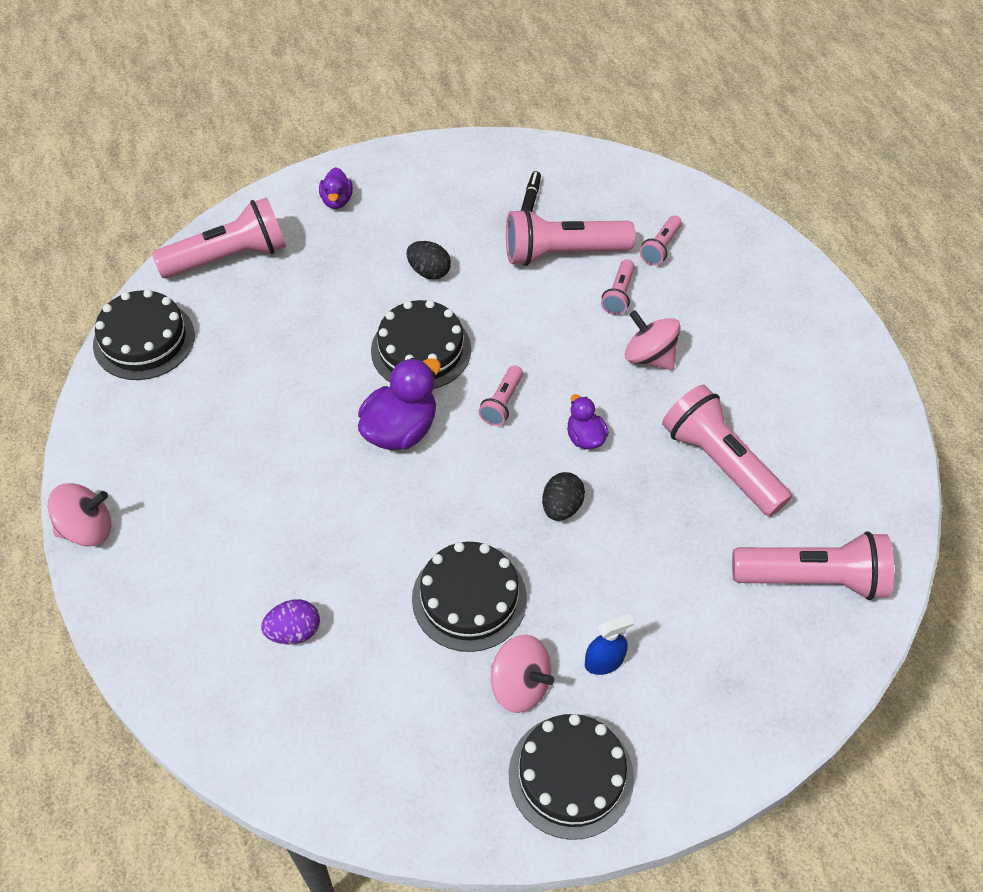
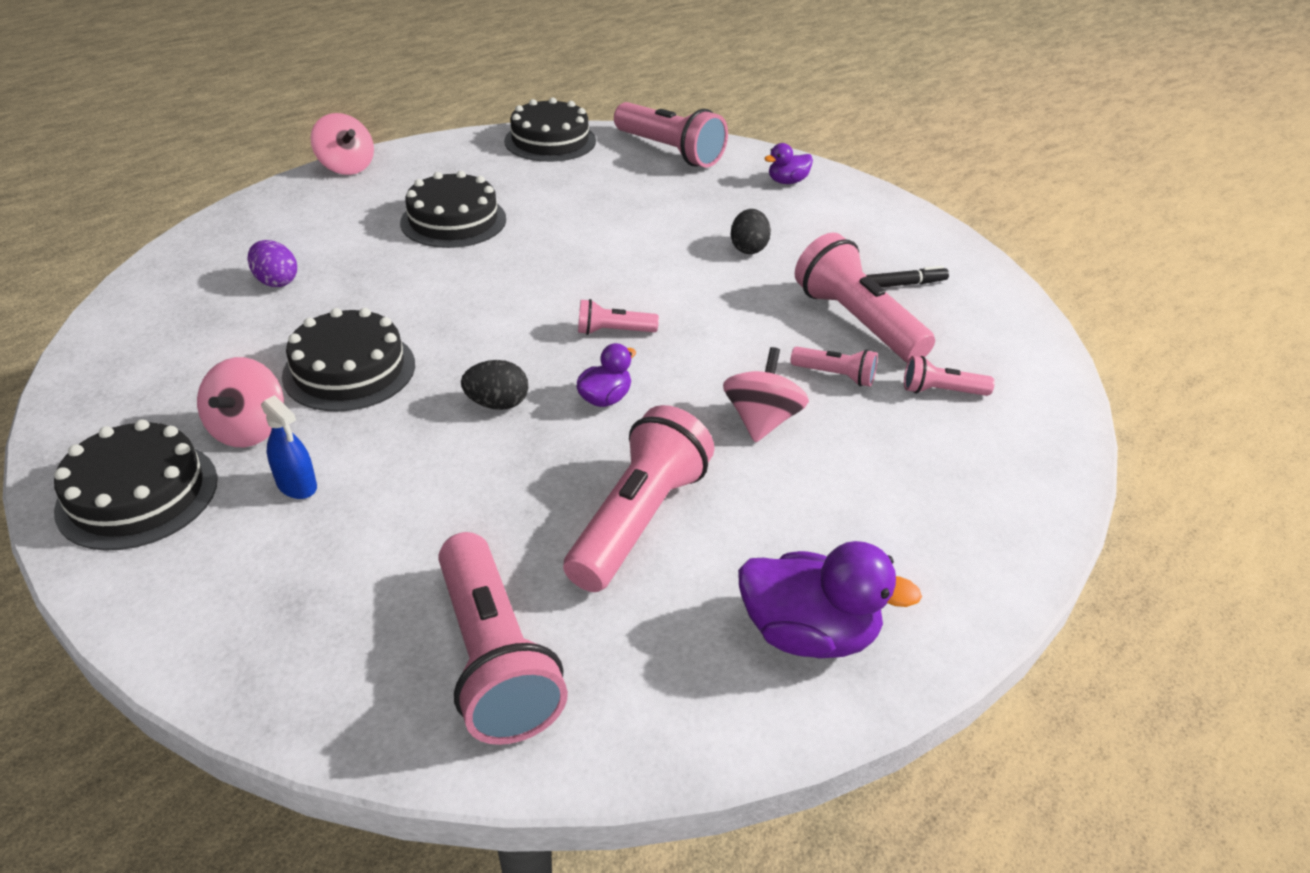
camera: 65 degrees right, 15 degrees down
purple duck [358,358,441,450] -> purple duck moved to [738,541,922,658]
black cake [371,300,471,389] -> black cake moved to [400,171,506,248]
pink flashlight [601,259,635,315] -> pink flashlight turned 150 degrees counterclockwise [791,347,878,387]

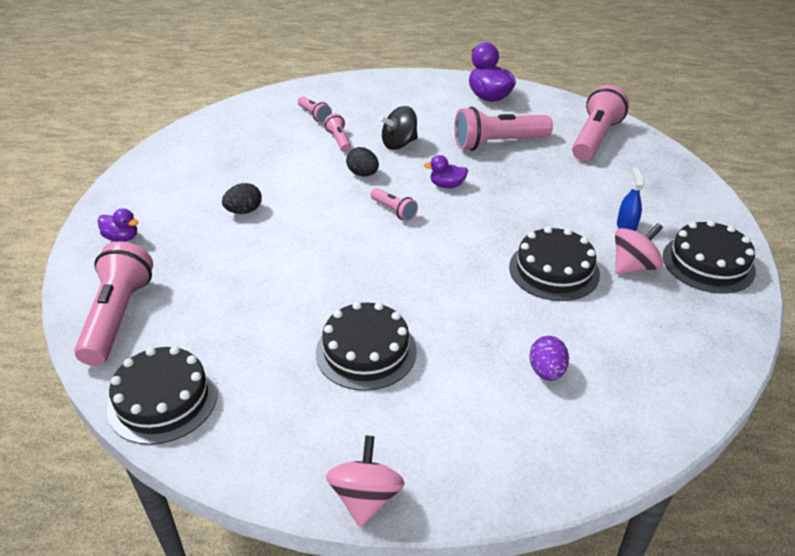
camera: 130 degrees left, 0 degrees up
black egg [461,360,528,410] -> black egg moved to [346,147,379,176]
pink spinning top [723,347,809,443] -> black spinning top [379,106,418,150]
pink flashlight [795,233,935,363] -> none
black marker [867,266,949,287] -> none

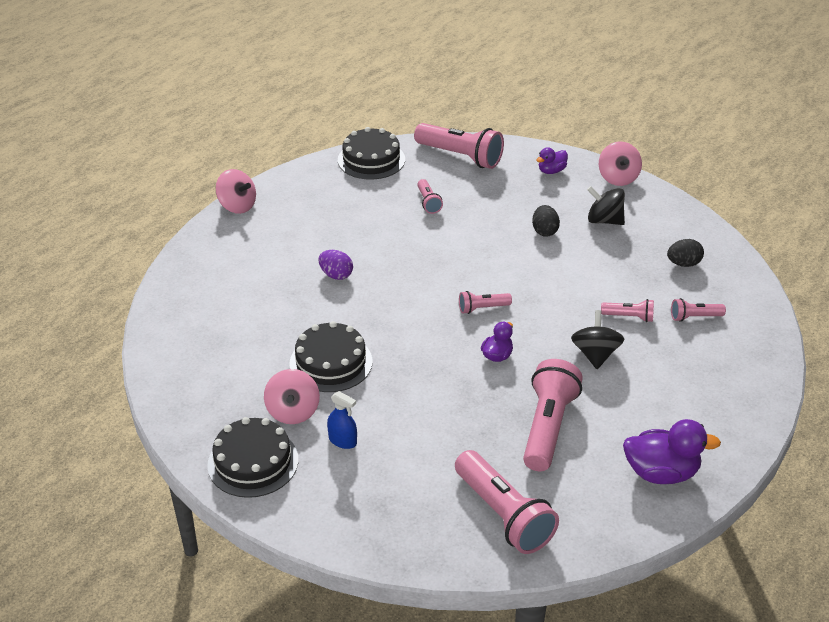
camera: 120 degrees right, 0 degrees up
black cake [316,302,417,391] -> none
black egg [346,147,379,176] -> black egg moved to [667,239,704,267]
purple egg [529,336,569,381] -> purple egg moved to [318,250,353,280]
none -> pink flashlight [417,179,443,214]
none -> black spinning top [587,186,625,225]
none -> pink spinning top [599,141,642,186]

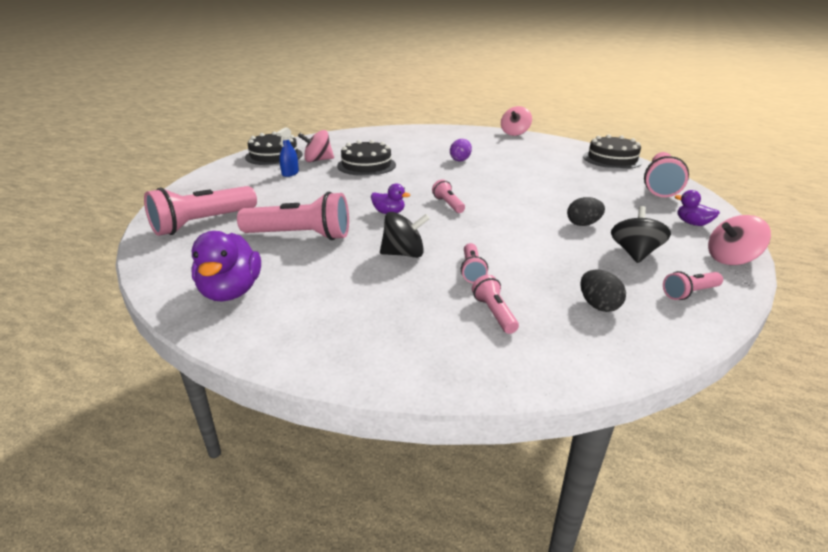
camera: 80 degrees right, 10 degrees down
pink flashlight [417,179,443,214] -> pink flashlight moved to [663,271,723,300]

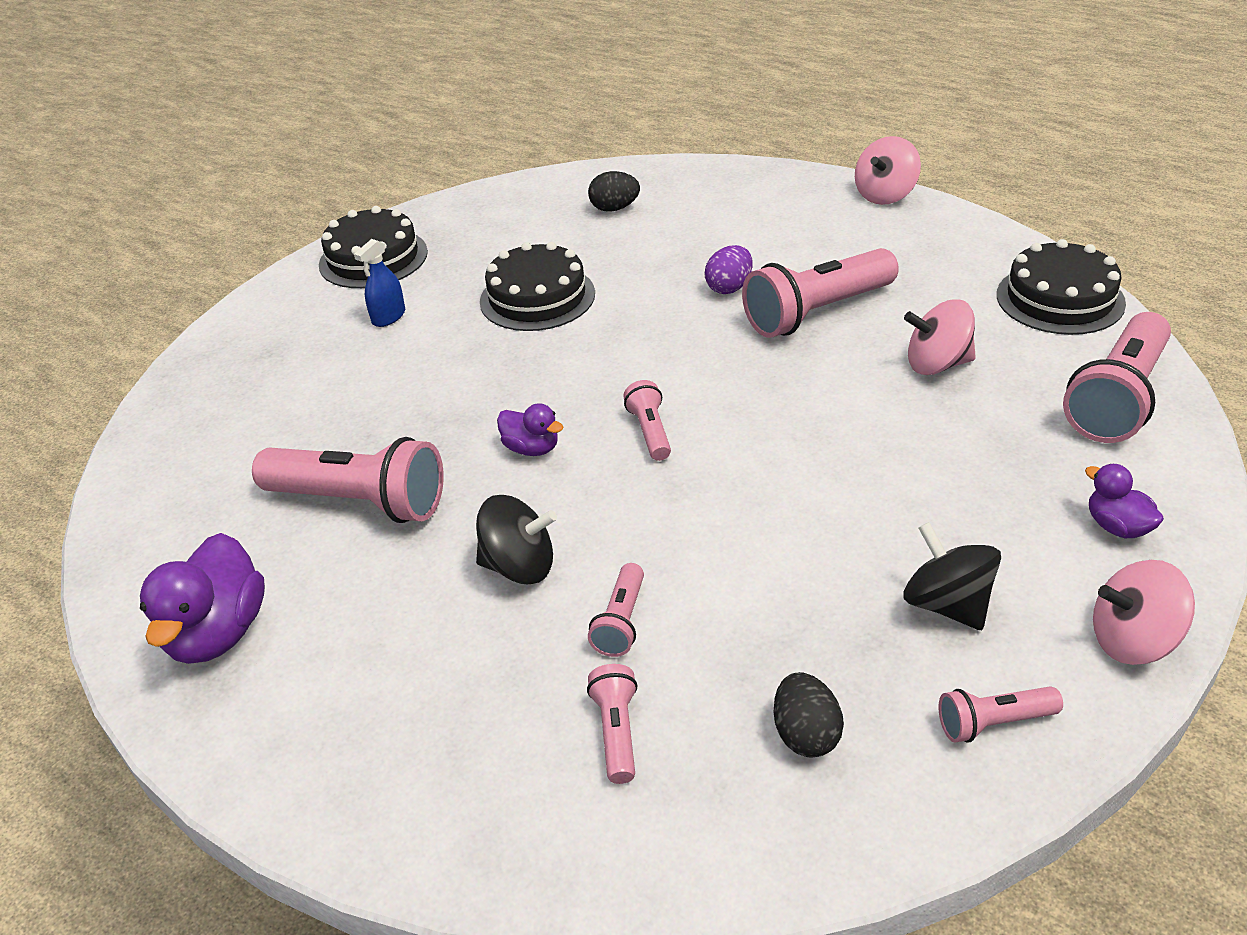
camera: 15 degrees right, 10 degrees up
pink flashlight [144,186,257,236] -> pink flashlight moved to [742,248,899,338]
pink spinning top [298,130,334,162] -> pink spinning top moved to [904,299,976,375]
black egg [567,197,605,226] -> black egg moved to [588,171,640,212]
black spinning top [611,206,671,263] -> black spinning top turned 60 degrees counterclockwise [904,522,1001,630]

